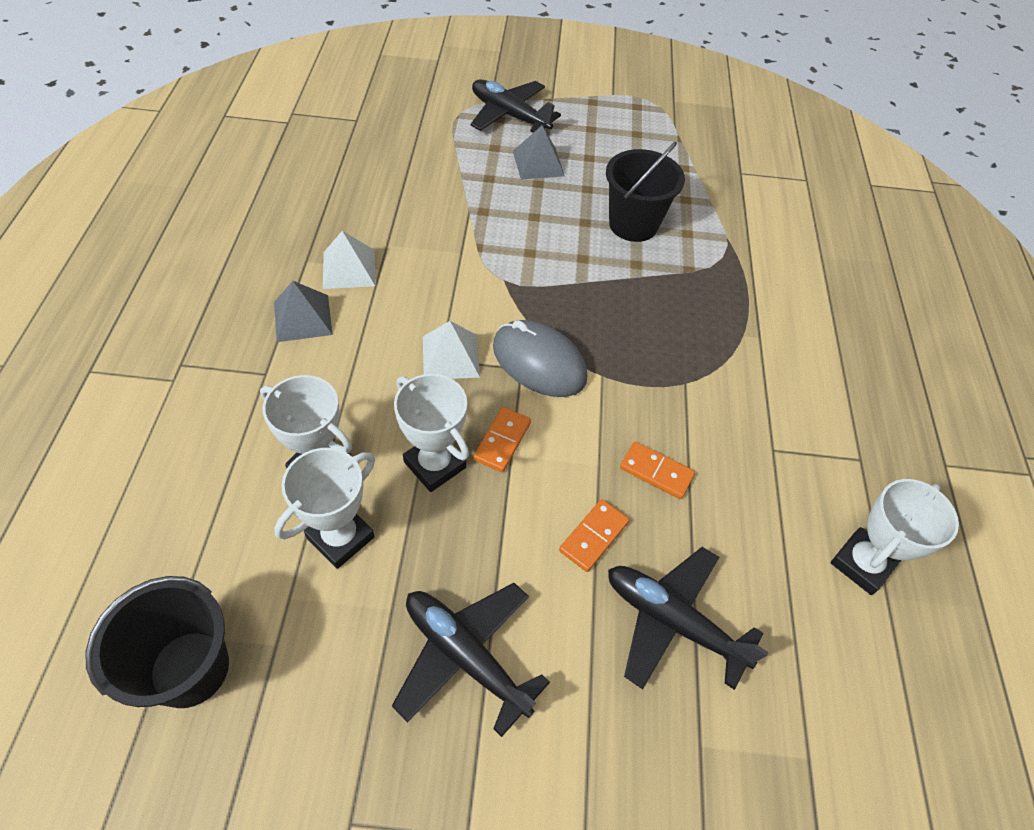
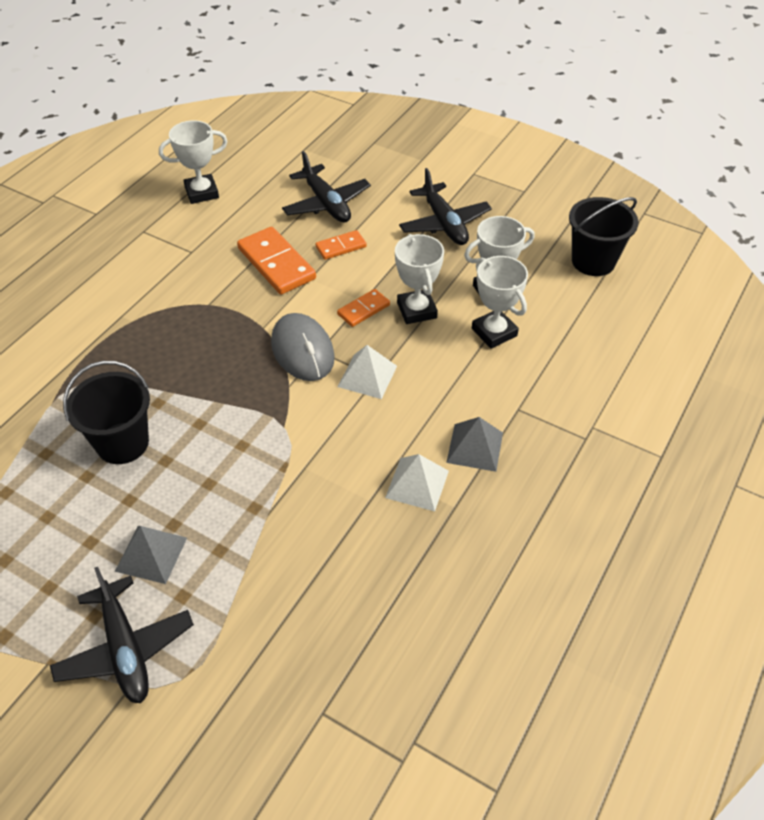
camera: 150 degrees left, 5 degrees down
orange domino [620,442,695,499] -> orange domino [237,227,316,294], size x1.80

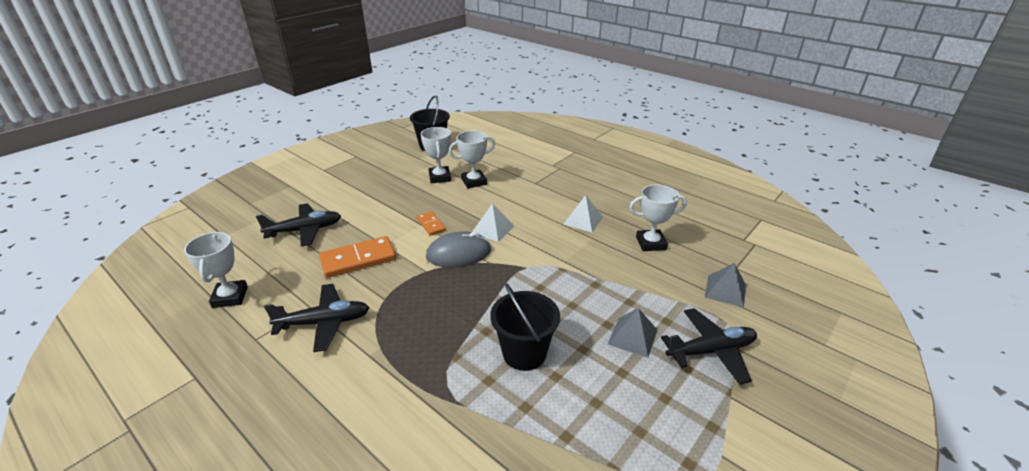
camera: 80 degrees left, 15 degrees down
orange domino [316,230,367,260] -> none
white trophy [395,234,444,324] -> white trophy moved to [629,185,687,251]
black plane [399,168,492,245] -> black plane moved to [264,284,369,352]
grey pyramid [446,417,503,472] -> grey pyramid moved to [705,263,746,307]

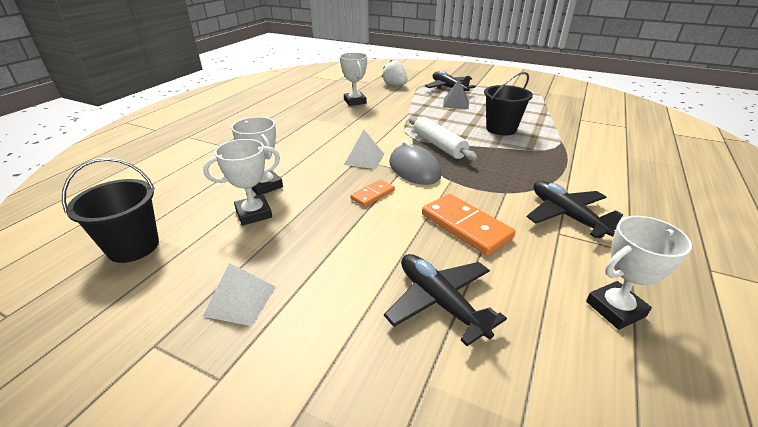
camera: 105 degrees left, 0 degrees up
white pyramid [564,195,603,233] -> white pyramid moved to [203,263,275,326]
grey pyramid [705,263,746,307] -> white strawberry [382,60,407,85]
none -> white rolling pin [409,117,477,161]

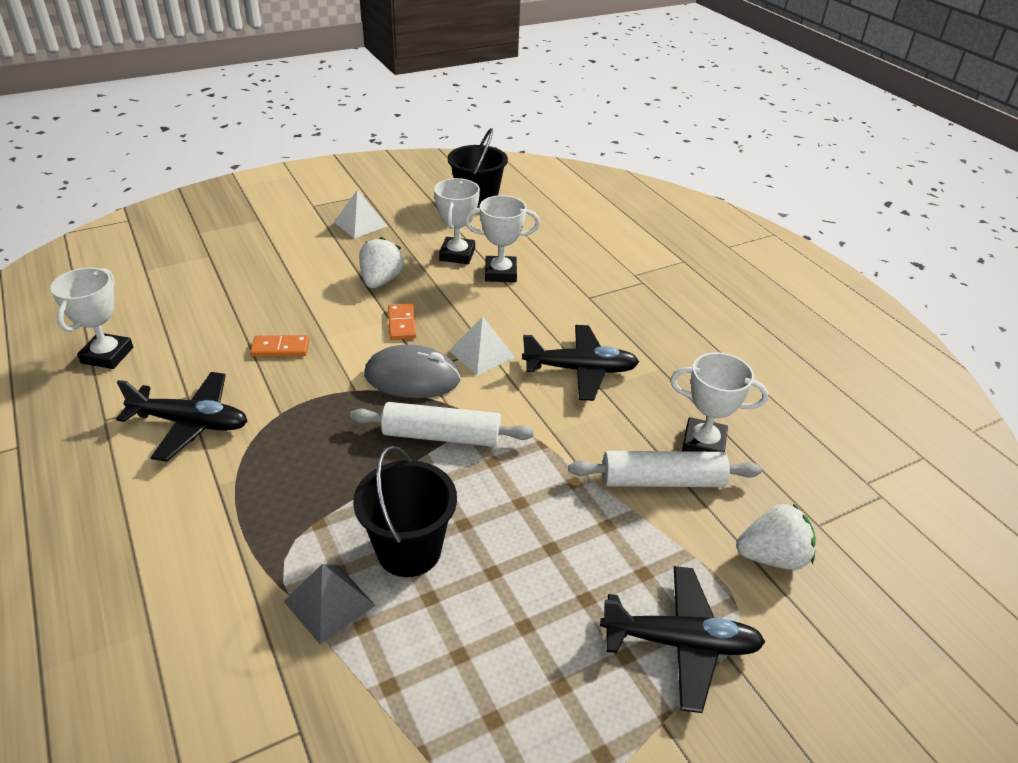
camera: 125 degrees right, 5 degrees up
black plane [384,254,507,346] -> black plane moved to [522,325,639,401]
orange domino [422,194,515,255] -> orange domino [250,335,309,357], size x0.55
grey pyramid [443,80,469,109] -> grey pyramid moved to [284,564,376,645]
none -> white strawberry [359,237,404,288]
none -> white rolling pin [568,451,762,487]

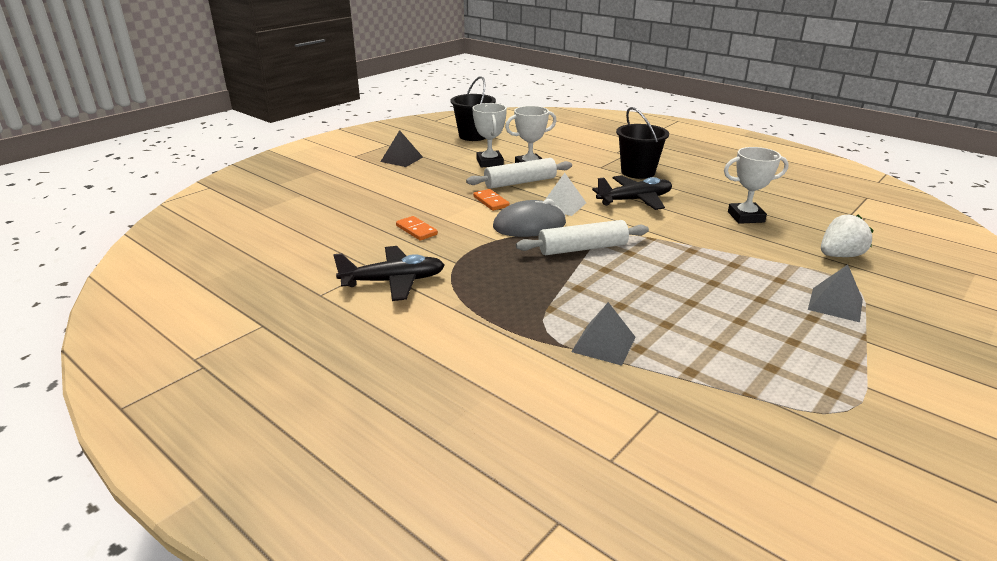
camera: 20 degrees left, 10 degrees down
white trophy [50,268,133,369] -> none
orange domino [250,335,309,357] -> orange domino turned 75 degrees clockwise [396,216,438,241]
white pyramid [334,190,387,238] -> black pyramid [380,130,423,167]
black bucket [353,446,457,577] -> black bucket moved to [616,107,669,179]
white strawberry [359,237,404,288] -> none
white rolling pin [568,451,762,487] -> white rolling pin moved to [466,158,572,189]
black plane [600,566,765,713] -> grey pyramid [808,265,863,322]

